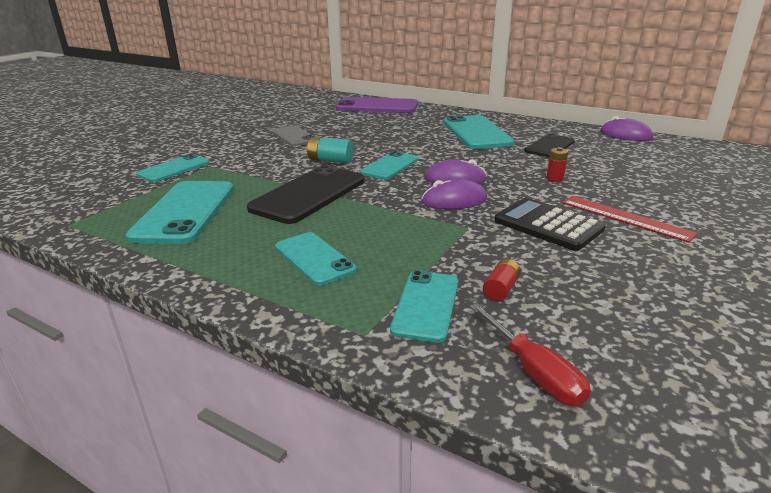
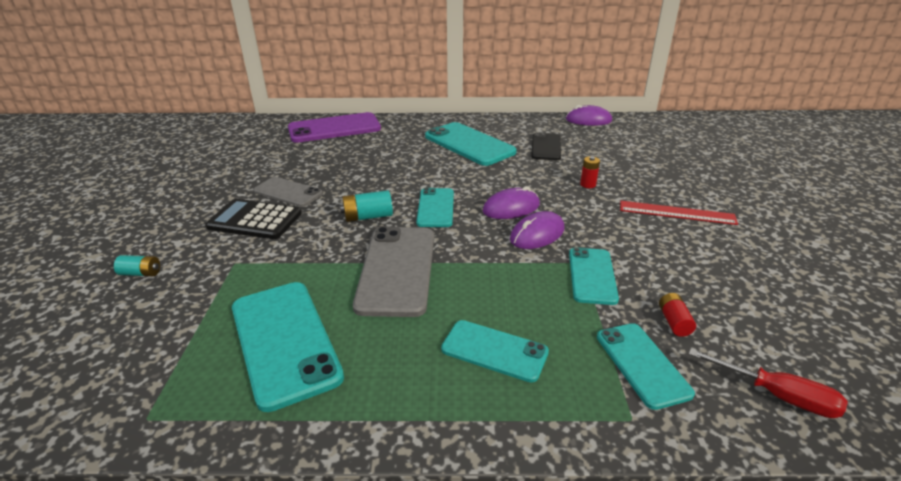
camera: 30 degrees left, 5 degrees up
turquoise phone [136,154,209,182] -> turquoise phone moved to [569,247,619,305]
black phone [247,165,365,224] -> grey phone [353,227,434,317]
black calculator [494,198,606,251] -> black calculator moved to [205,199,302,239]
none -> turquoise battery [114,255,160,276]

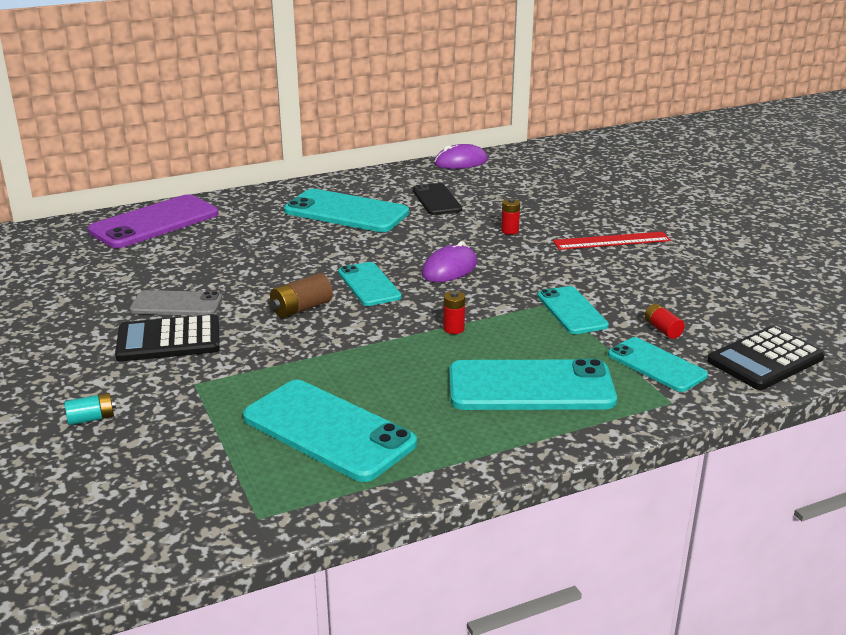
camera: 25 degrees left, 5 degrees down
turquoise battery [340,190,393,222] -> brown battery [270,273,333,318]
grey phone [353,227,434,317] -> none
turquoise phone [441,320,549,383] -> turquoise phone [449,359,617,410], size x1.65
purple mouse [510,211,564,249] -> none
red screwdriver [689,349,848,418] -> black calculator [707,326,825,390]
none -> red battery [443,291,465,334]

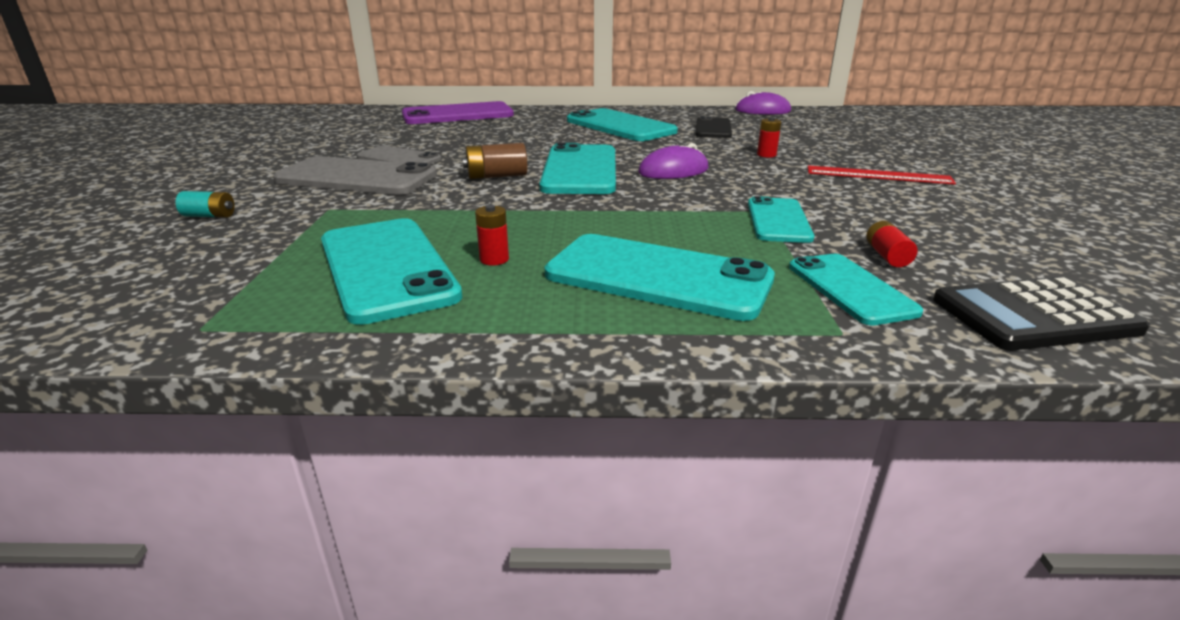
camera: 25 degrees right, 0 degrees up
black calculator [115,314,220,361] -> grey phone [273,156,437,195]
turquoise phone [338,262,402,306] -> turquoise phone [539,142,616,194], size x1.65
red battery [443,291,465,334] -> red battery moved to [475,205,509,265]

